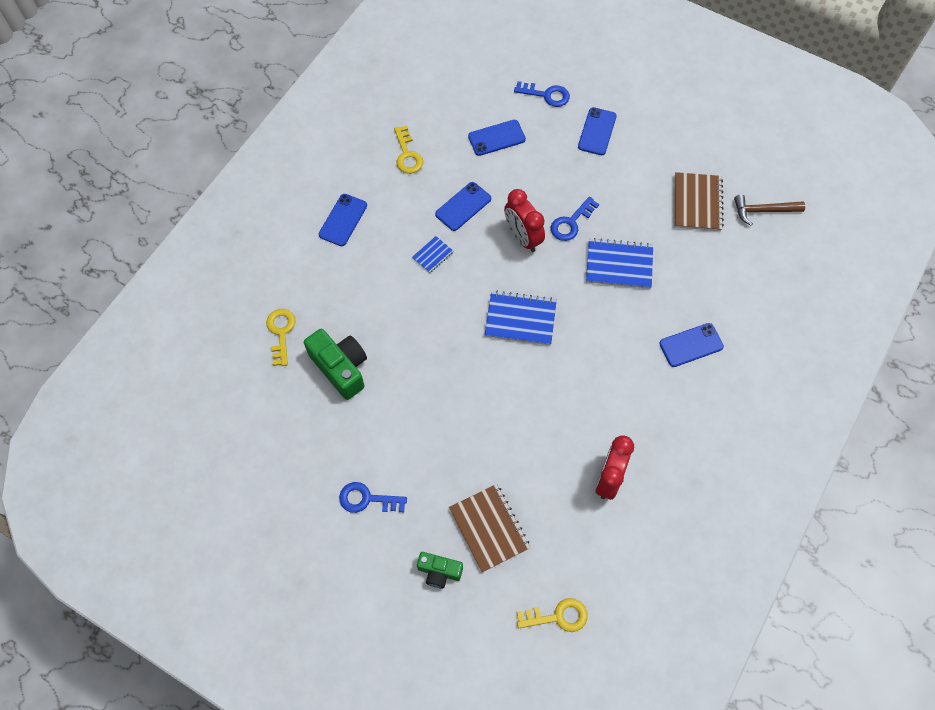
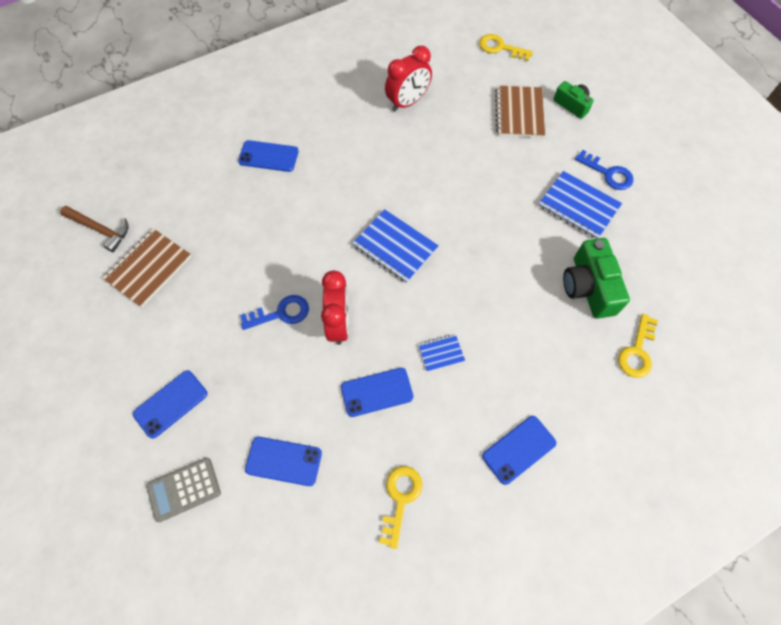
camera: 150 degrees left, 0 degrees up
blue key [514,81,570,107] -> grey calculator [146,458,221,522]
blue notebook [586,238,653,289] -> blue notebook moved to [538,171,622,239]

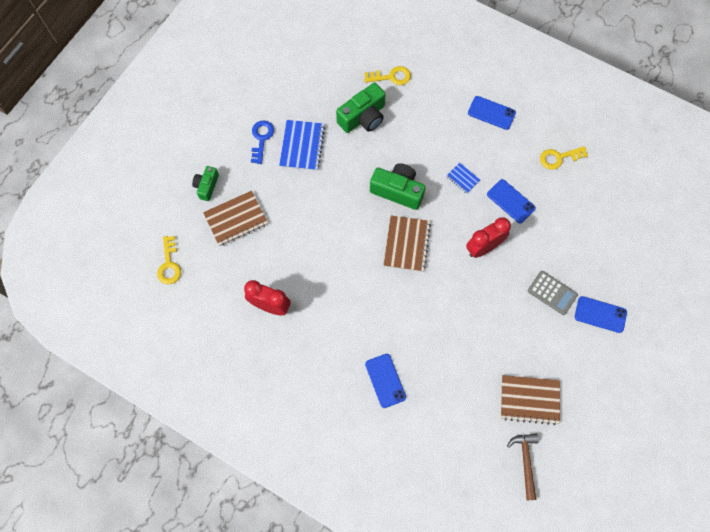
camera: 120 degrees left, 5 degrees up
grey calculator [146,458,221,522] -> grey calculator moved to [528,271,578,315]
blue key [240,295,309,330] -> none
blue phone [245,437,322,486] -> none
blue notebook [353,209,439,283] -> brown notebook [383,216,431,272]
none -> green camera [370,163,425,210]

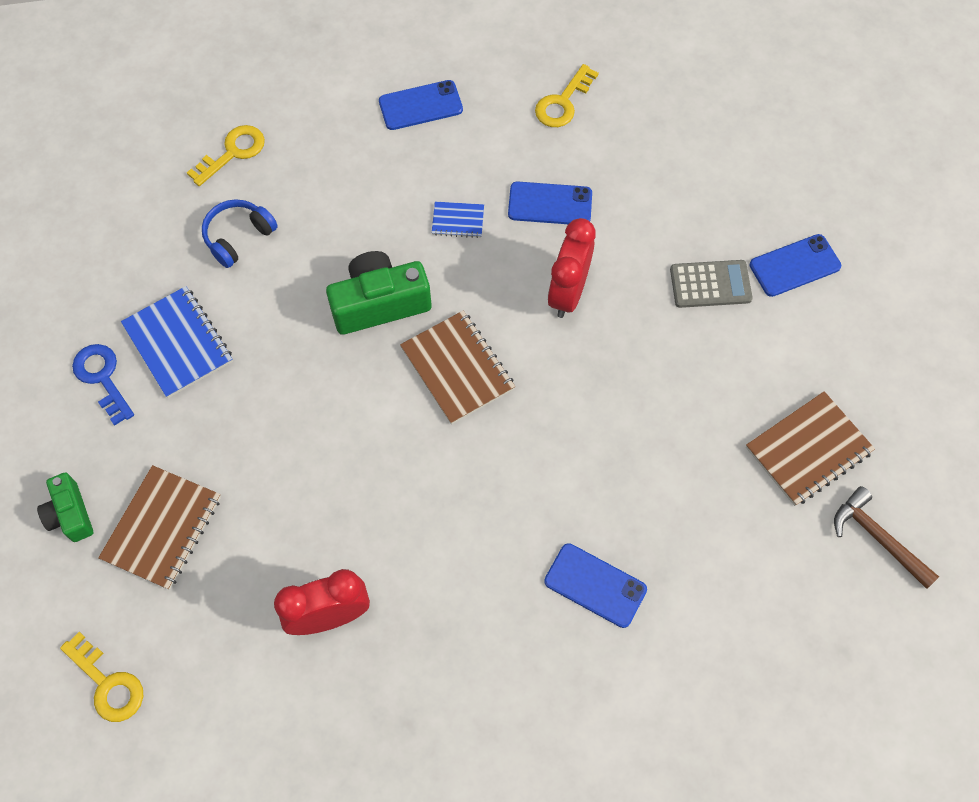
camera: 40 degrees left, 5 degrees down
green camera [336,83,386,133] -> blue headphones [202,199,278,268]

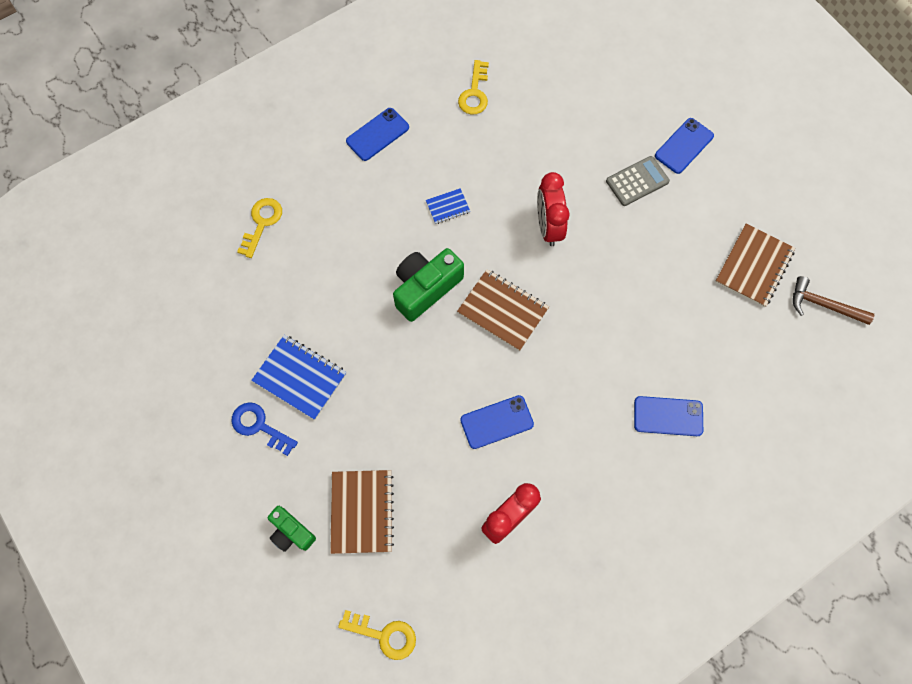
camera: 25 degrees left, 5 degrees up
blue headphones [202,199,278,268] -> none
blue phone [508,181,592,224] -> blue phone moved to [460,395,534,449]

